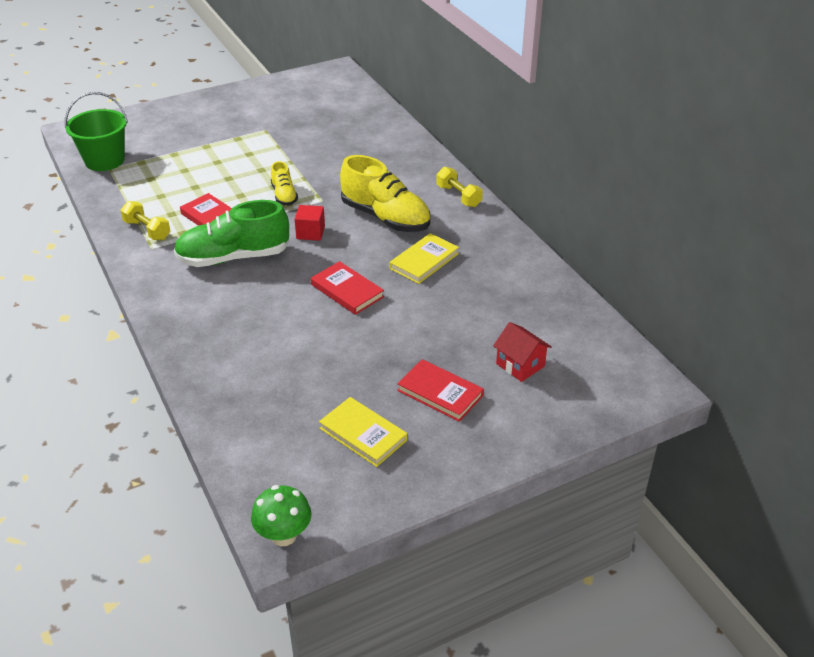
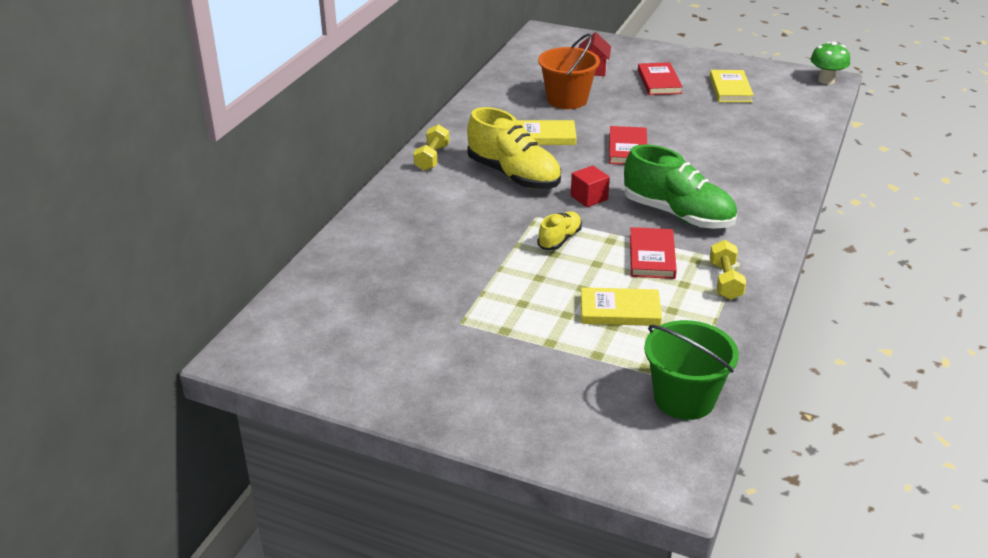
camera: 130 degrees left, 5 degrees down
yellow shoe [340,155,430,232] -> yellow shoe turned 135 degrees clockwise [467,107,561,189]
none -> orange bucket [538,34,600,109]
none -> yellow book [581,287,662,326]

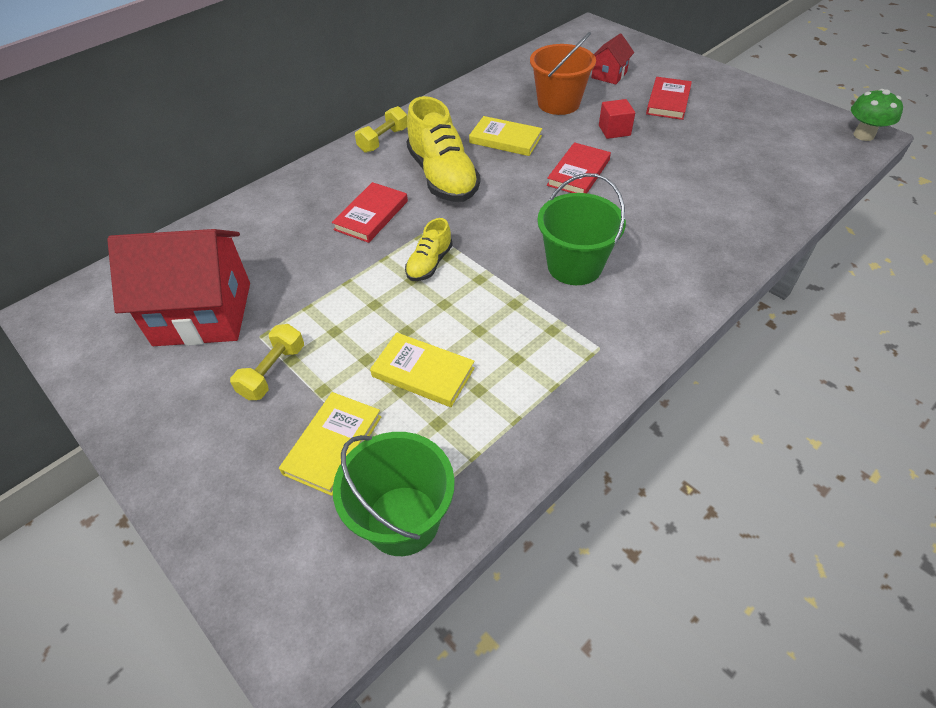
camera: 25 degrees right, 15 degrees up
yellow shoe [538,211,582,250] -> yellow shoe turned 150 degrees clockwise [405,218,452,281]
red cube [571,165,610,207] -> red cube moved to [599,99,635,139]
green shoe [624,144,737,229] -> green bucket [537,173,626,285]
red book [630,227,677,279] -> red book moved to [332,182,408,243]
yellow book [710,70,754,102] -> yellow book moved to [279,392,381,496]
yellow dumbbell [710,240,746,300] -> yellow dumbbell moved to [230,324,304,400]
none -> red house [107,229,250,346]

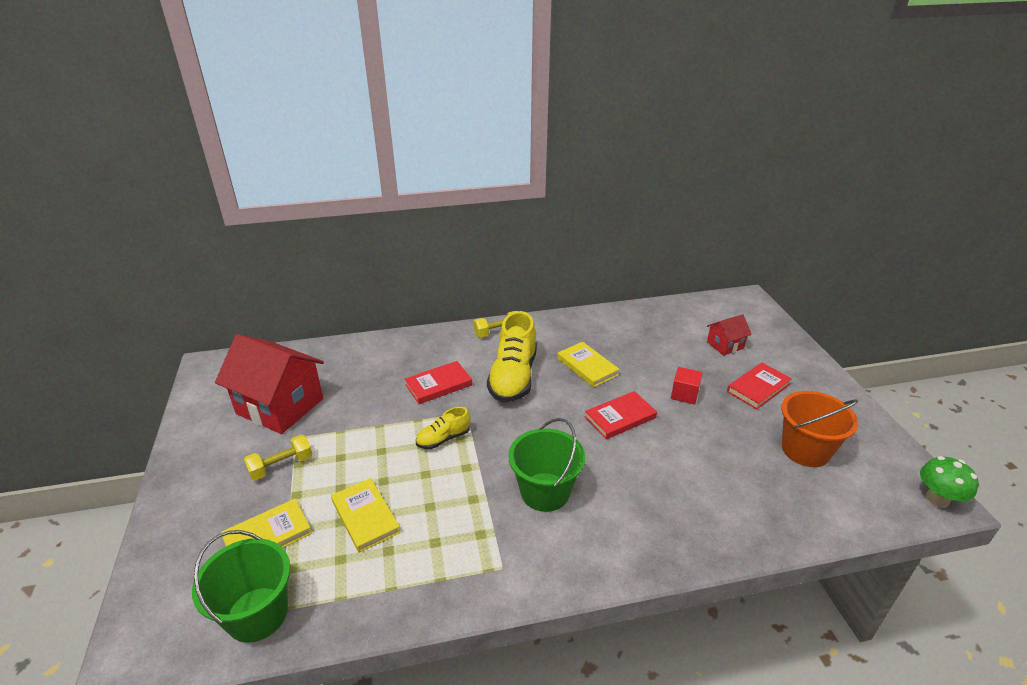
camera: 30 degrees right, 15 degrees down
orange bucket [530,32,596,115] -> orange bucket moved to [781,391,858,467]

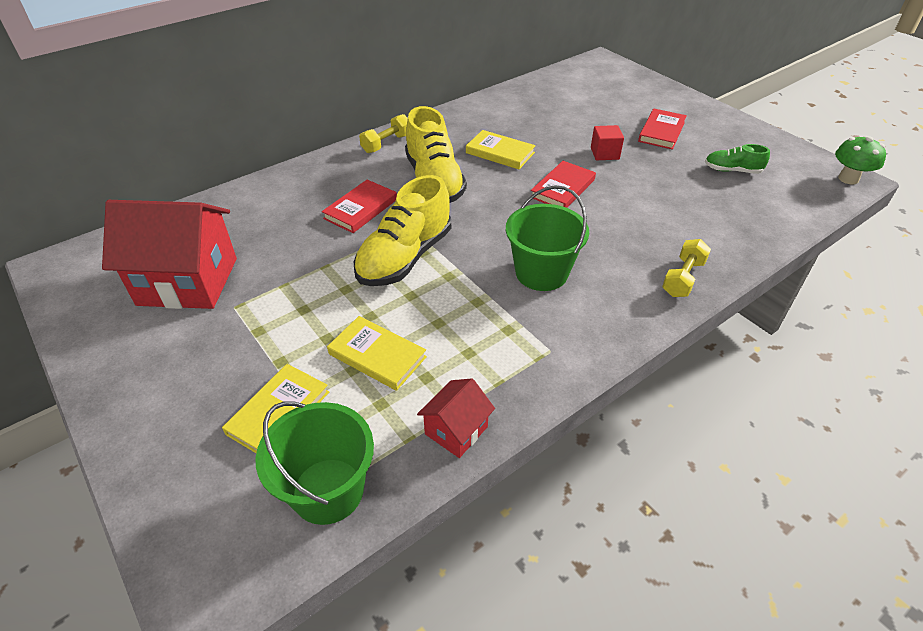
camera: 25 degrees left, 10 degrees up
yellow dumbbell [244,435,312,481] -> yellow dumbbell moved to [662,239,711,297]
yellow shoe [416,407,470,449] -> yellow shoe [354,175,451,286], size x1.95
red house [707,314,752,356] -> red house moved to [417,378,495,458]
orange bucket [781,391,858,467] -> green shoe [705,144,770,174]

